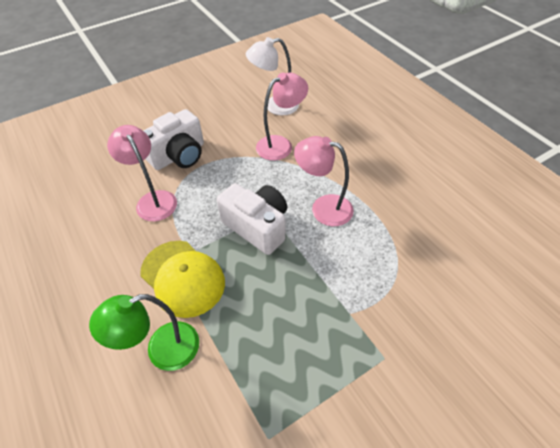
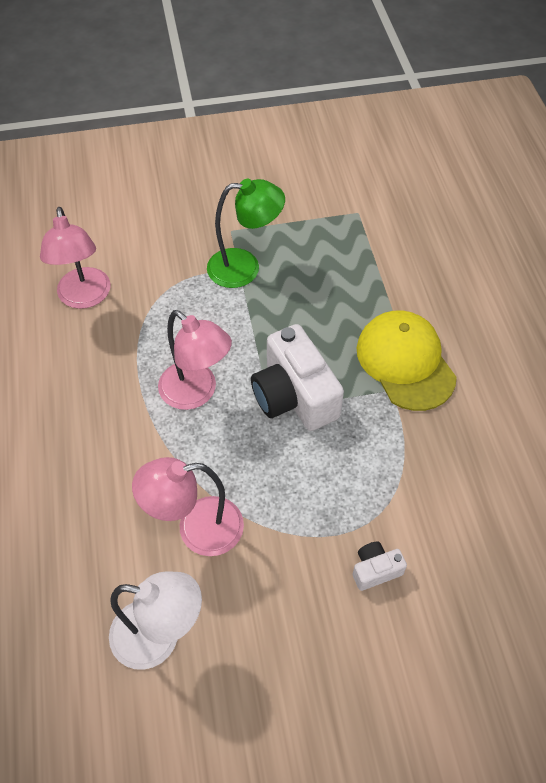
camera: 160 degrees left, 5 degrees up
green lamp [89,294,199,371] -> green lamp moved to [207,179,285,288]
pink lamp [107,125,177,221] -> pink lamp moved to [40,207,110,309]
white camera [143,109,204,170] -> white camera [353,541,407,591], size x0.47

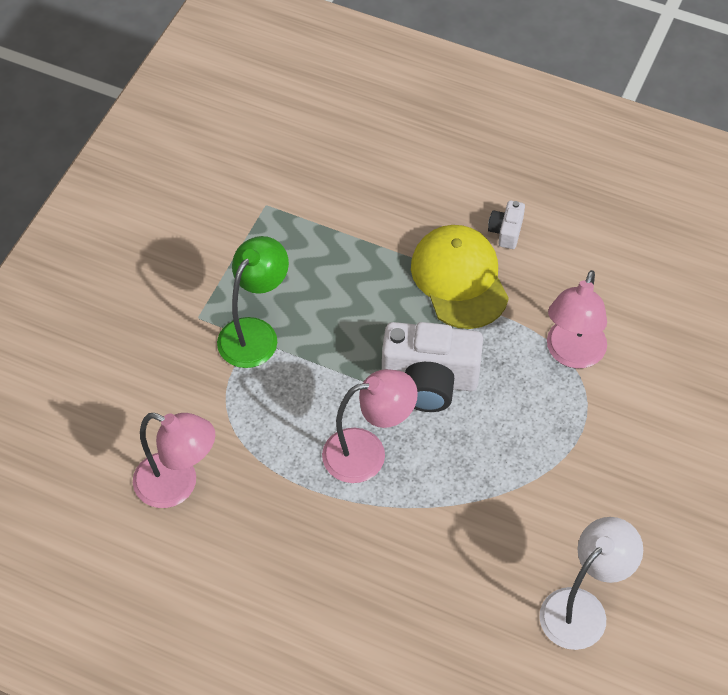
camera: 55 degrees left, 0 degrees up
pink lamp [132,457,244,556] -> pink lamp moved to [547,270,607,368]
white camera [353,541,407,591] -> white camera moved to [488,201,525,249]
yellow cap [357,311,457,411] -> yellow cap turned 60 degrees clockwise [411,225,509,329]

